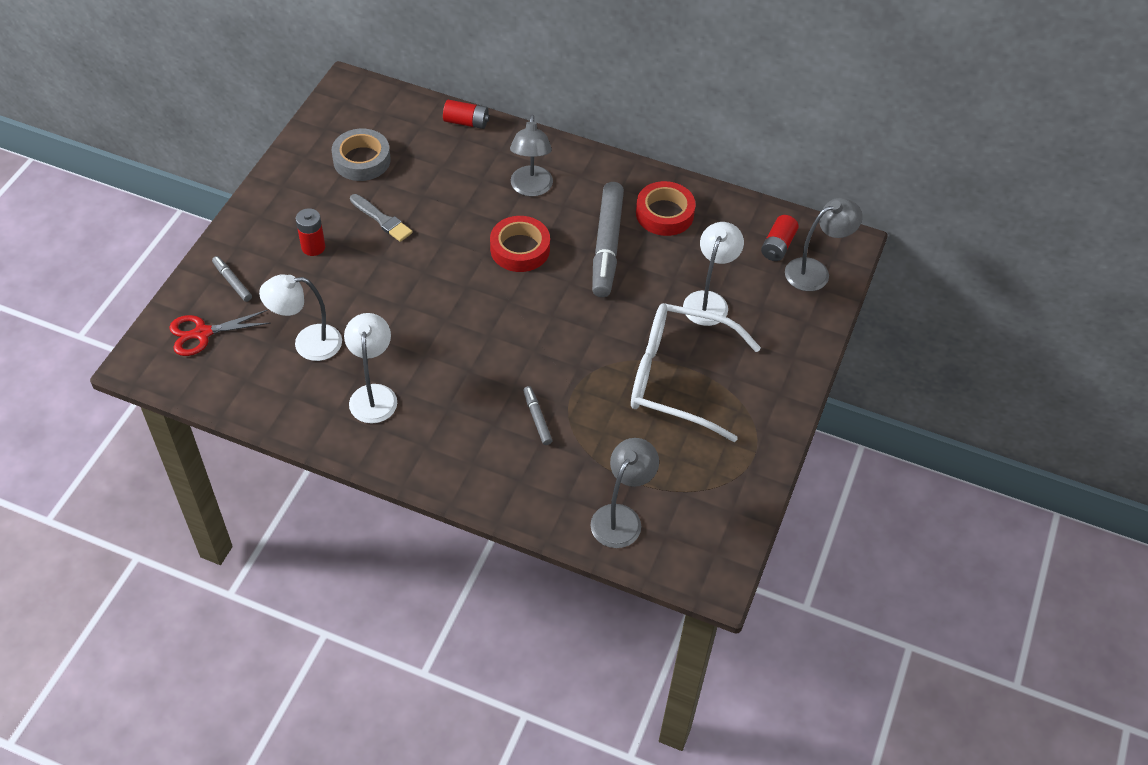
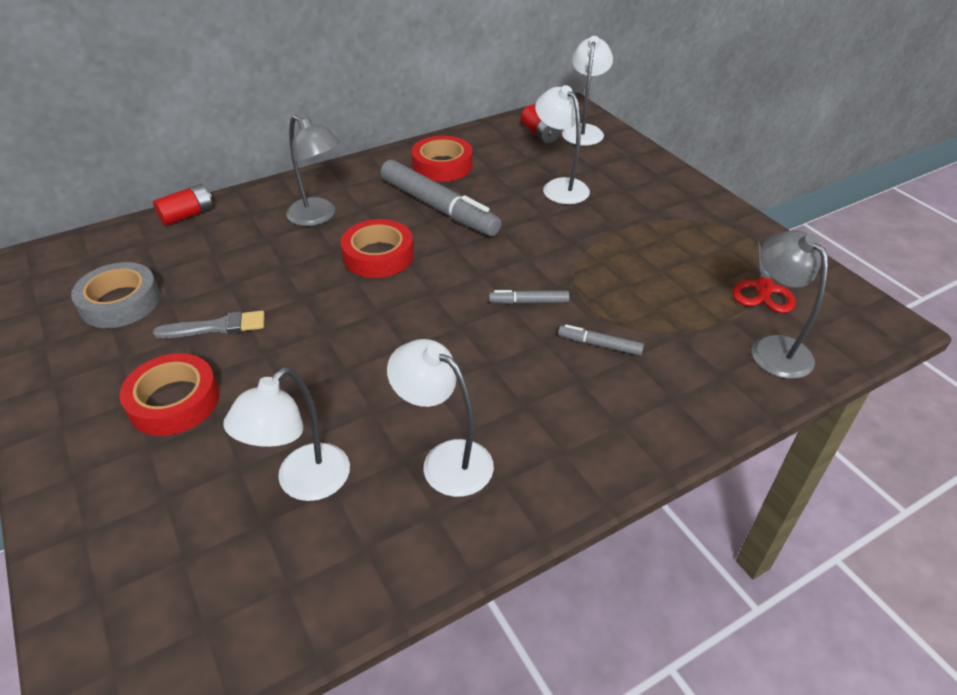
camera: 50 degrees left, 10 degrees down
red scissors [169,310,271,356] -> red scissors moved to [732,240,796,313]
grey marker [212,256,252,302] -> grey marker moved to [489,290,569,304]
red battery [296,208,325,256] -> red tape [119,353,219,436]
white glasses [631,303,761,442] -> none
grey lamp [785,198,863,291] -> white lamp [562,36,613,146]

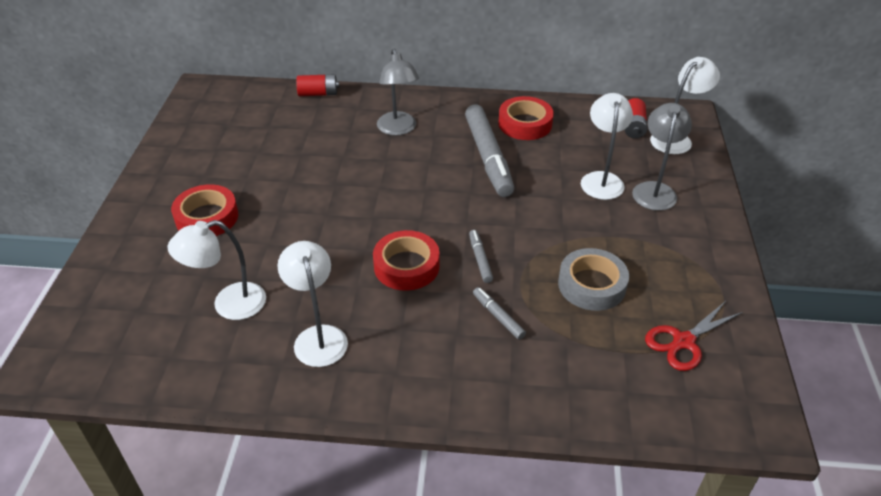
camera: 35 degrees right, 0 degrees up
grey tape [71,262,160,328] -> grey tape moved to [558,248,629,311]
grey brush [153,311,265,339] -> none
red tape [341,219,414,278] -> red tape moved to [373,230,440,291]
grey marker [489,290,569,304] -> grey marker turned 45 degrees clockwise [469,230,493,283]
grey lamp [752,230,828,379] -> grey lamp moved to [632,103,692,211]

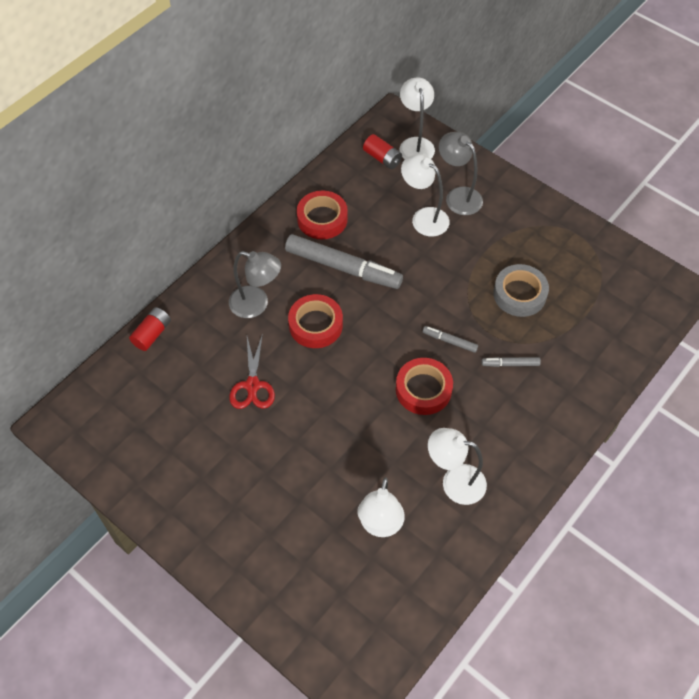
camera: 55 degrees left, 15 degrees up
red tape [171,184,238,236] -> red tape moved to [288,294,343,348]
red scissors [645,301,743,371] -> red scissors moved to [229,333,275,409]

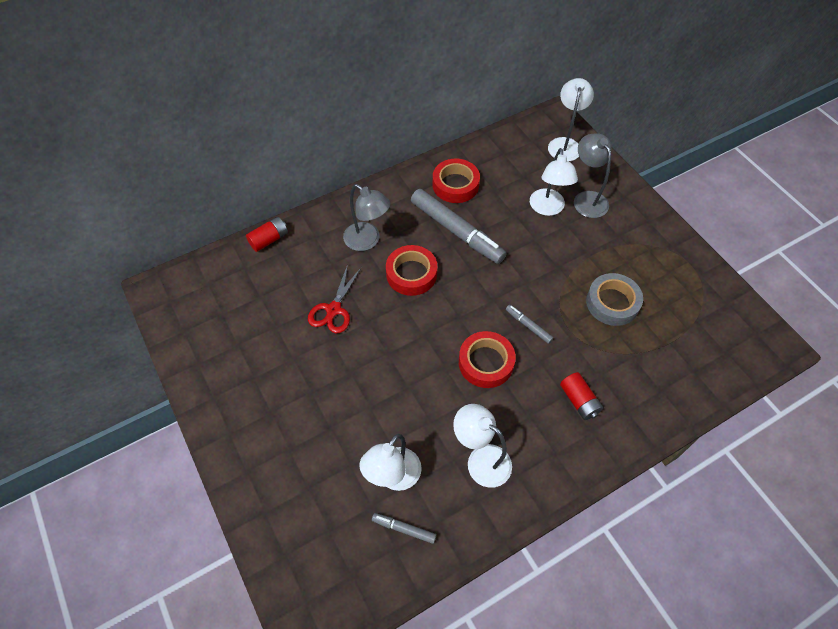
camera: 20 degrees right, 0 degrees up
red battery [363,134,402,169] -> red battery moved to [560,372,603,420]
white lamp [401,154,450,237] -> white lamp turned 150 degrees counterclockwise [530,148,578,216]
grey marker [481,357,541,367] -> grey marker moved to [372,513,437,544]

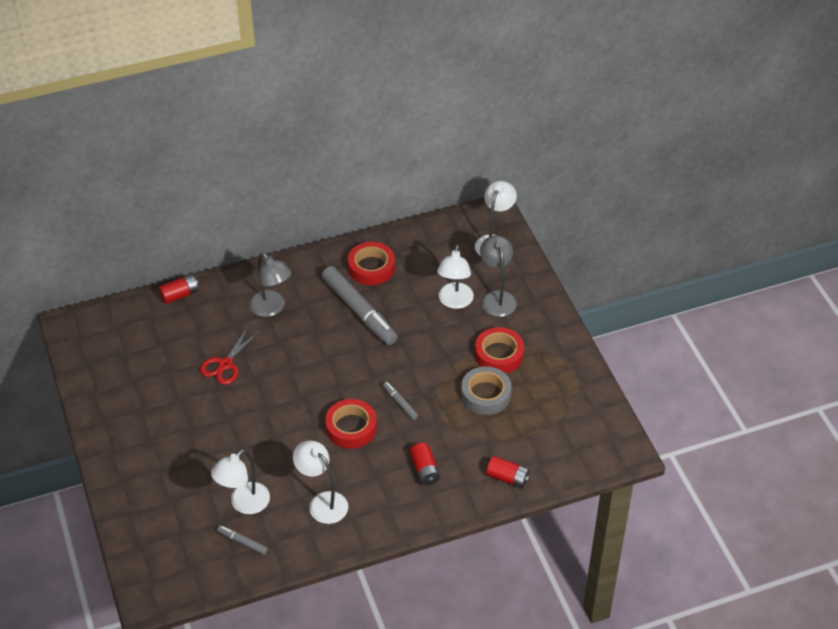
camera: 10 degrees right, 10 degrees down
red tape [386,245,437,296] -> red tape moved to [475,327,524,374]
none -> red battery [486,456,530,488]

